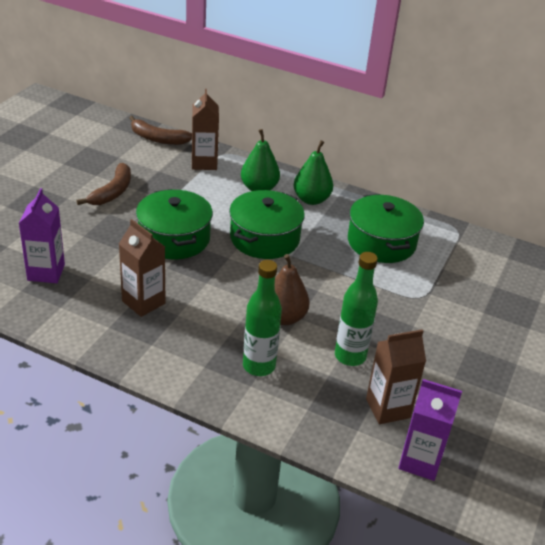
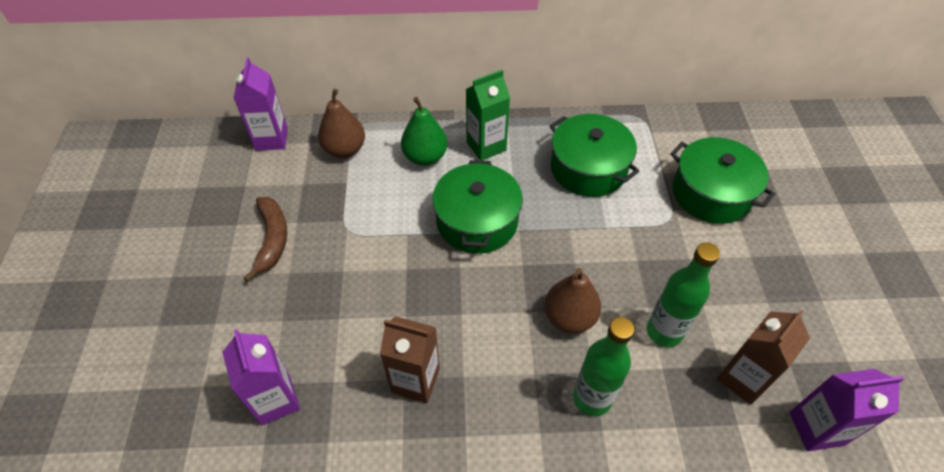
camera: 25 degrees left, 15 degrees up
brown banana [129,116,192,145] -> purple carton [234,57,288,151]
green pot [136,189,213,259] -> green pot moved to [670,137,775,224]
brown carton [192,89,219,170] -> brown pear [318,88,365,158]
green pear [294,140,333,205] -> green carton [466,70,510,161]

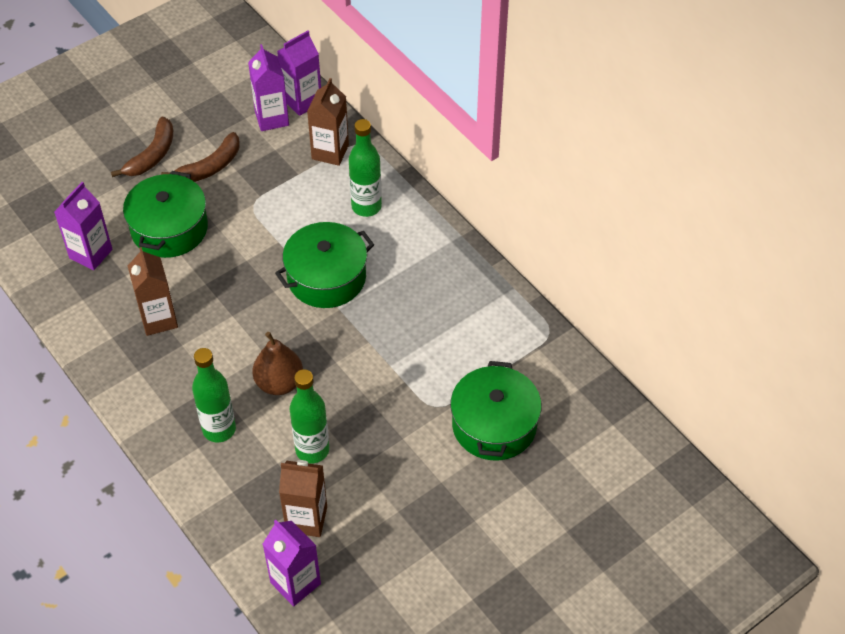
camera: 55 degrees right, 0 degrees up
brown pear [318,88,365,158] -> brown carton [307,78,349,166]
green pear [401,97,447,166] -> green bottle [349,119,382,217]
green carton [466,70,510,161] -> none
green pot [550,114,640,197] -> green pot moved to [123,171,208,258]
none -> brown banana [111,116,173,177]
none -> purple carton [248,44,289,131]

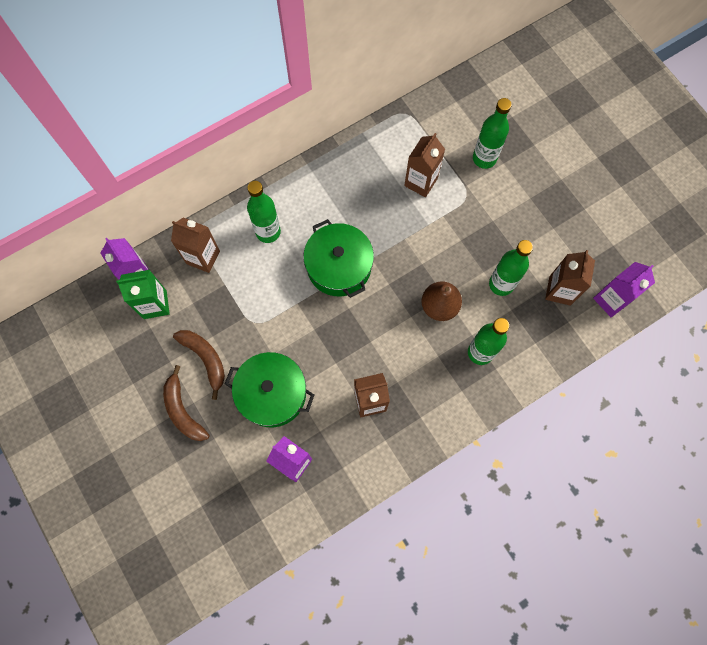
camera: 85 degrees left, 20 degrees up
brown banana [111,116,173,177] -> brown banana turned 150 degrees counterclockwise [163,365,209,441]
purple carton [248,44,289,131] -> green carton [116,270,170,319]
green pot [451,361,542,460] -> green bottle [473,98,512,169]
none -> brown carton [404,133,445,197]

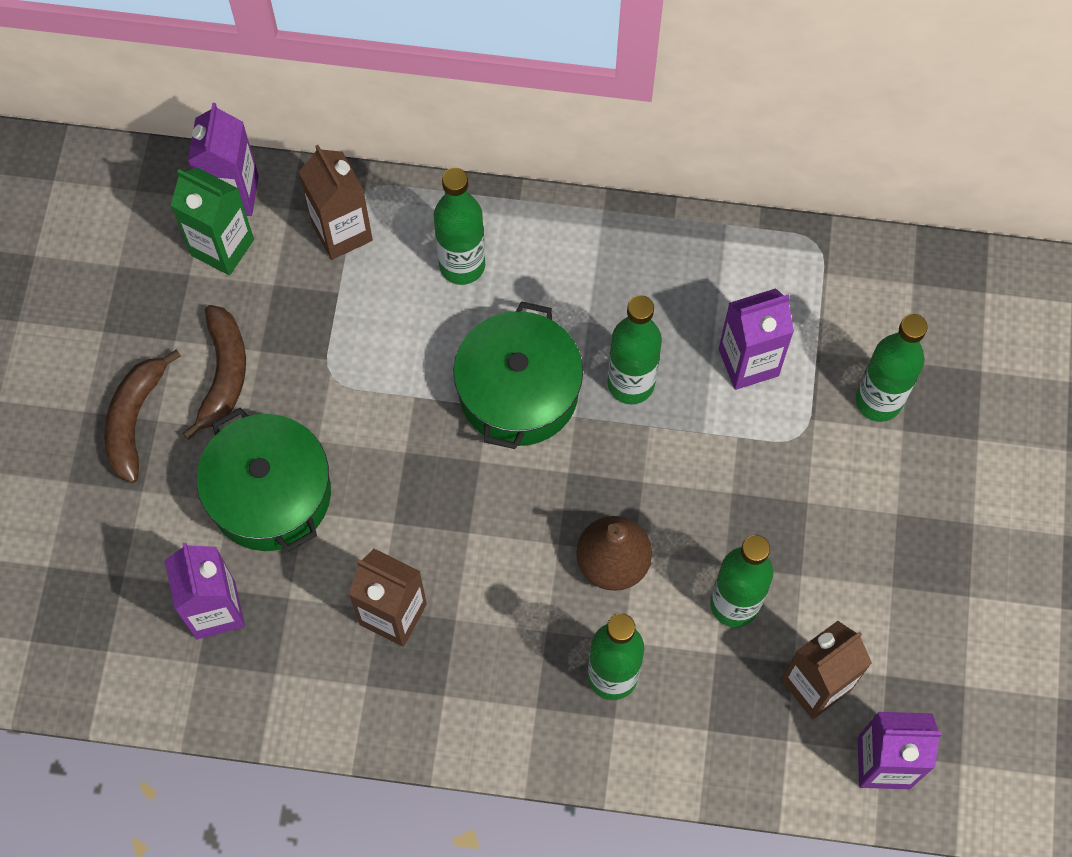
camera: 40 degrees right, 5 degrees down
brown carton [404,133,445,197] -> purple carton [719,288,794,390]
none -> green bottle [608,295,662,404]

